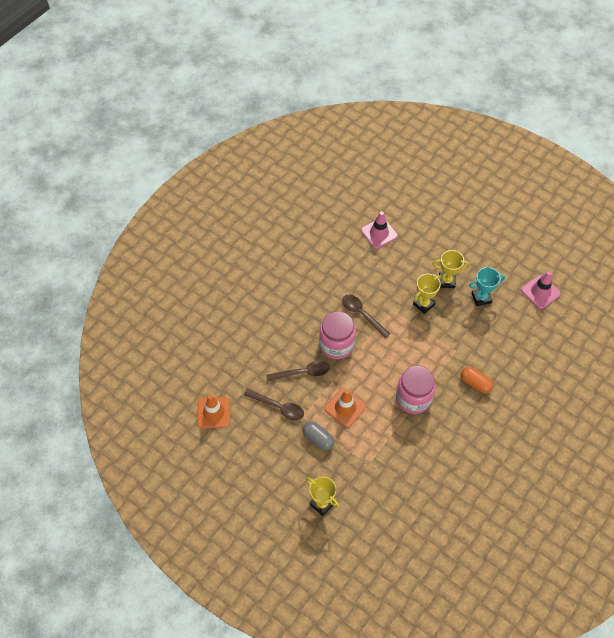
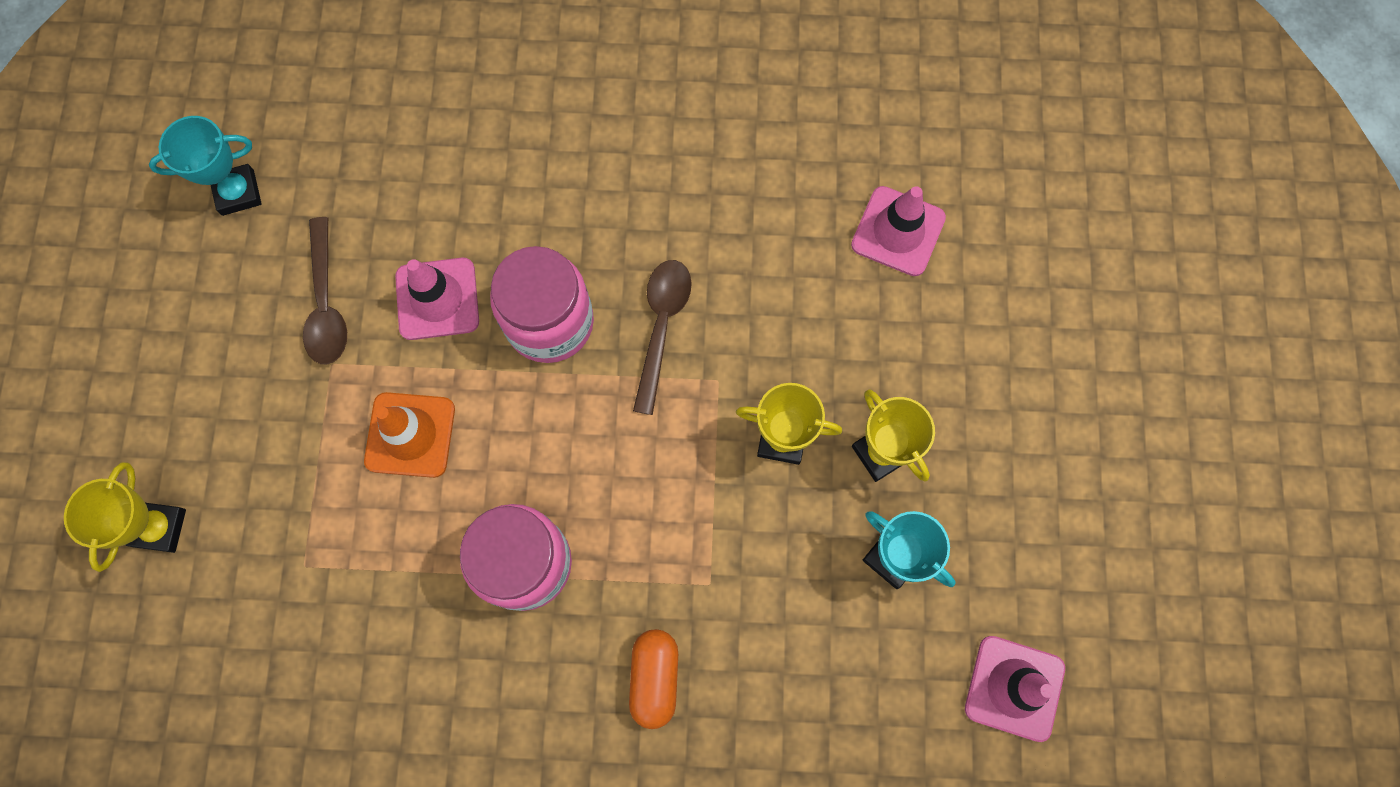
camera: 55 degrees right, 15 degrees up
orange traffic cone [197,395,230,428] -> turquoise trophy [149,116,262,216]
brown spoon [266,361,330,382] -> pink traffic cone [395,258,479,340]
grey capsule [303,421,335,451] -> none

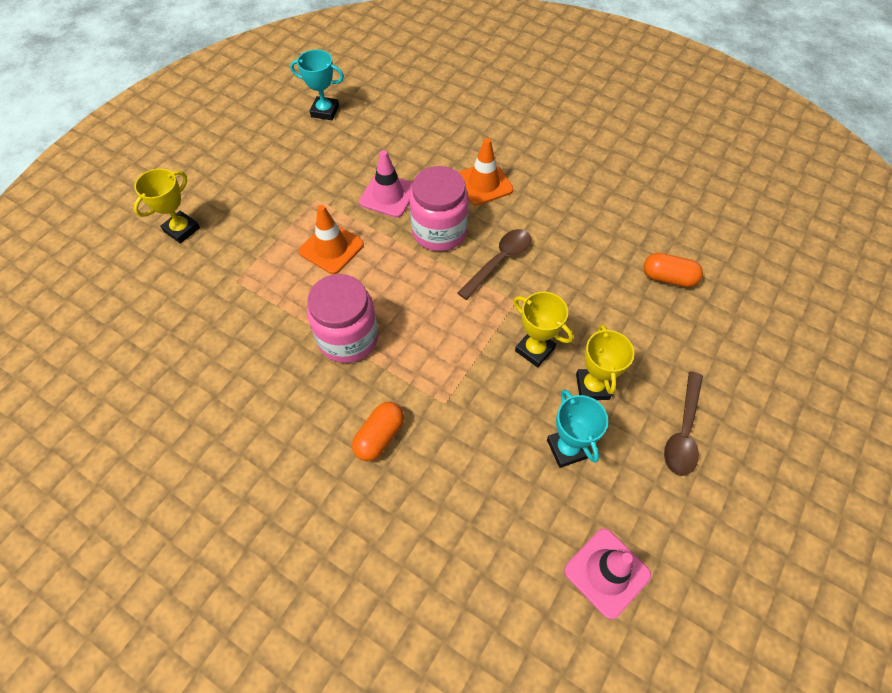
camera: 30 degrees right, 15 degrees down
brown spoon [303,217,347,365] -> brown spoon moved to [664,371,703,476]
pink traffic cone [851,186,946,276] -> orange capsule [643,253,703,287]
none -> orange traffic cone [458,138,513,206]

